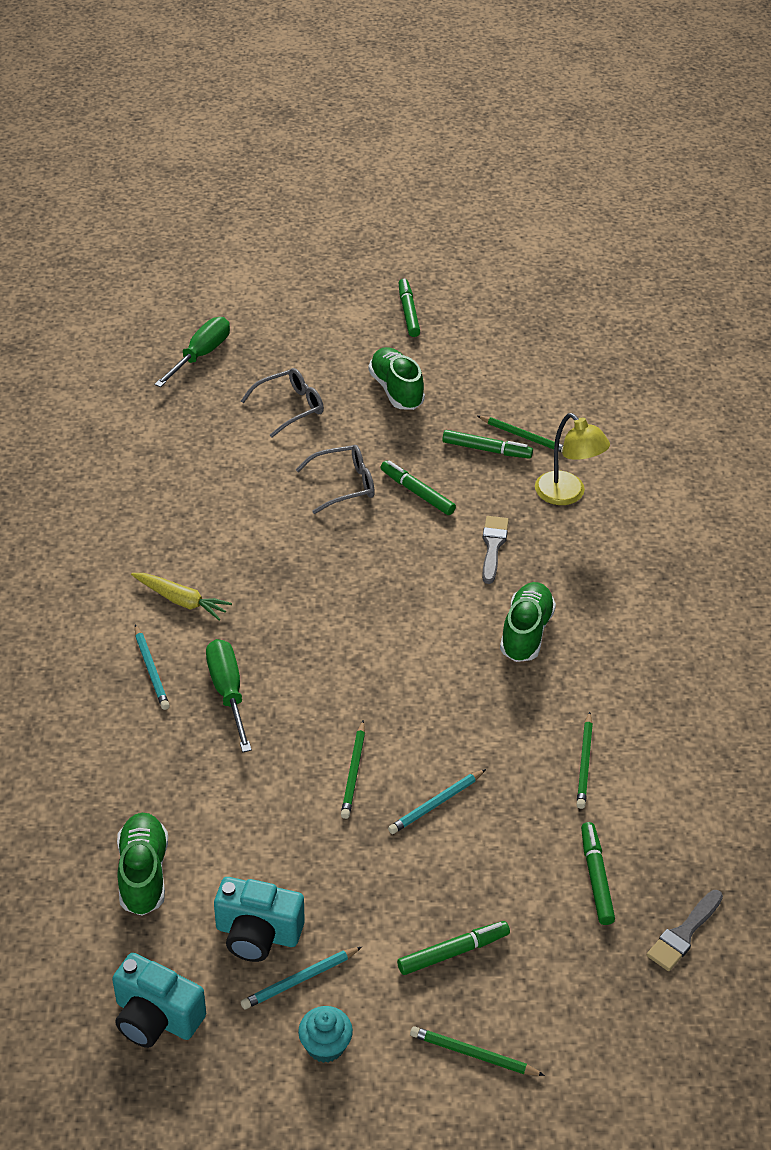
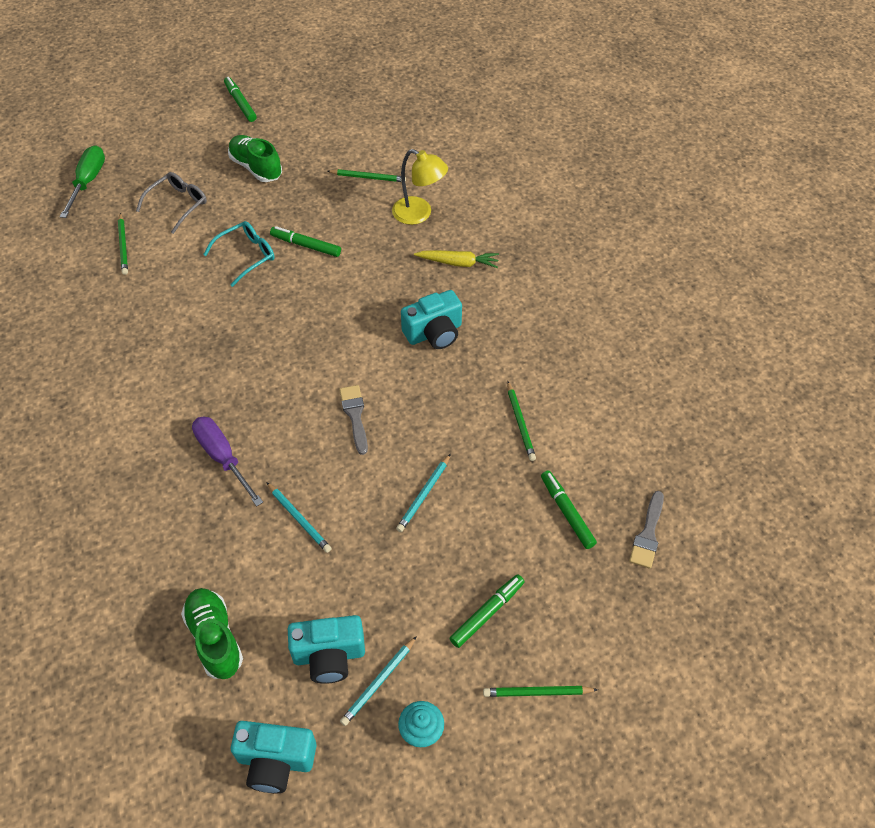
camera: 20 degrees left, 10 degrees up
yellow carrot [131,573,232,620] -> yellow carrot moved to [414,250,499,268]
turquoise pencil [135,624,170,710] -> turquoise pencil moved to [266,482,332,553]
green screwdriver [206,639,252,752] -> purple screwdriver [192,417,263,506]
grey glasses [296,445,375,514] -> turquoise glasses [203,221,275,287]
green pencil [341,720,365,819] -> green pencil moved to [118,213,128,275]
green marker [442,430,533,459] -> none
grey brush [482,516,509,584] -> grey brush moved to [339,385,368,455]
green shoe [500,582,556,662] -> turquoise camera [401,290,462,349]

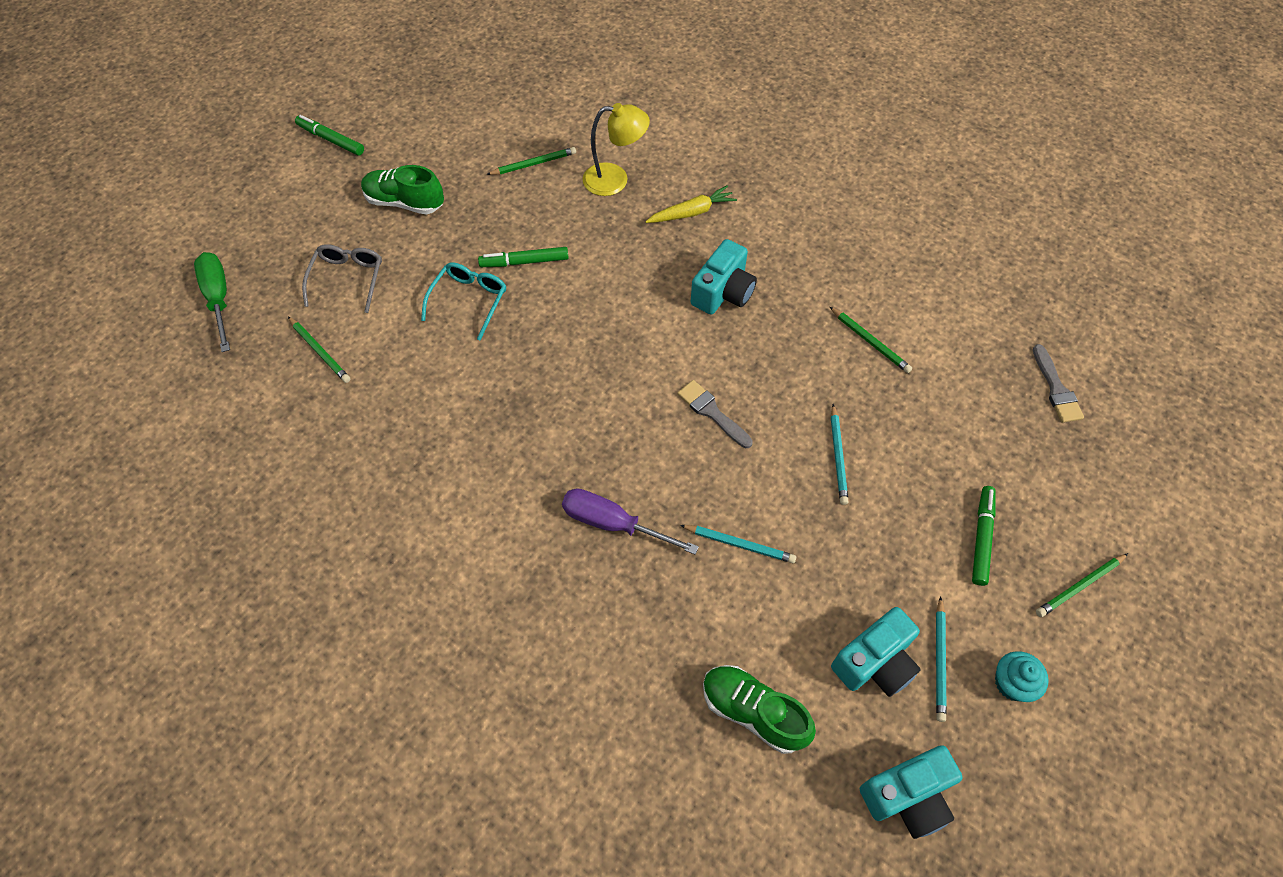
camera: 30 degrees left, 5 degrees up
green marker [541,470,597,549] -> none

